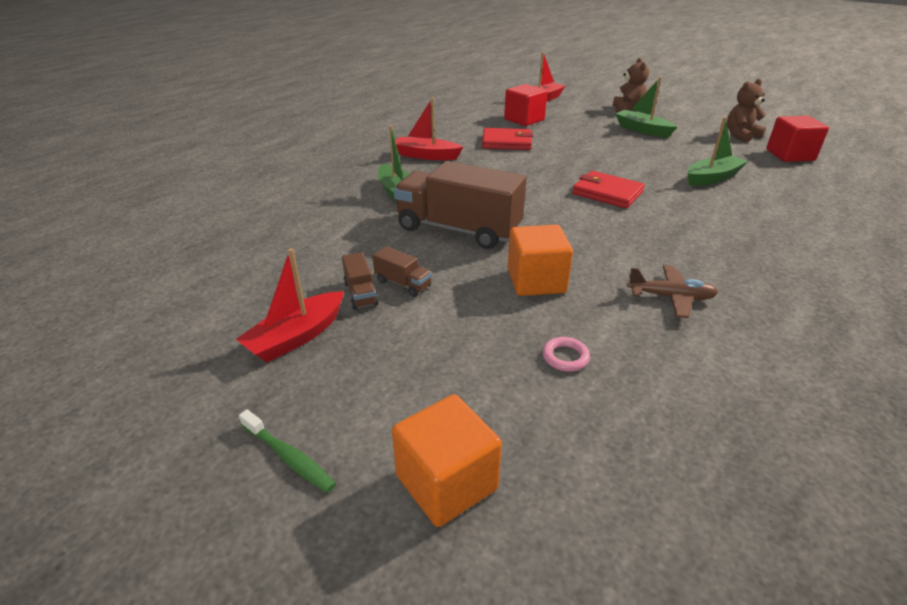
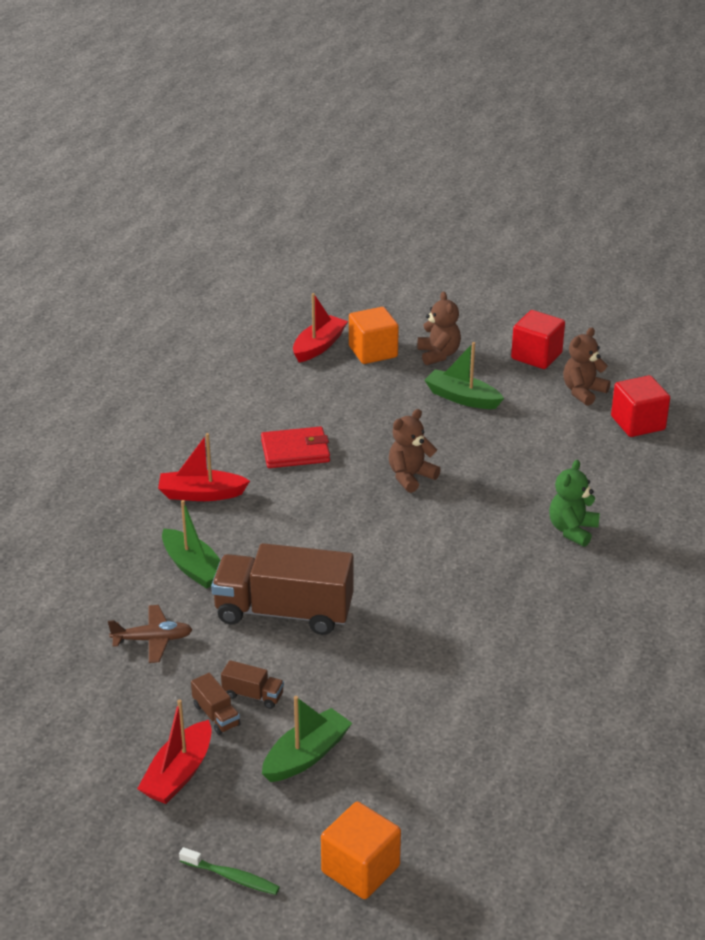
camera: 15 degrees left, 0 degrees up
red cube [504,84,547,126] -> red cube moved to [511,310,565,369]
orange cube [508,225,573,296] -> orange cube moved to [349,307,399,364]
pink ring [542,337,590,372] -> none
red wallet [572,171,645,208] -> none
brown plane [627,265,718,318] -> brown plane moved to [108,605,193,663]
green boat [687,117,748,186] -> green boat moved to [262,696,352,782]
none -> brown teddy bear [389,409,441,493]
none -> green teddy bear [549,460,600,547]

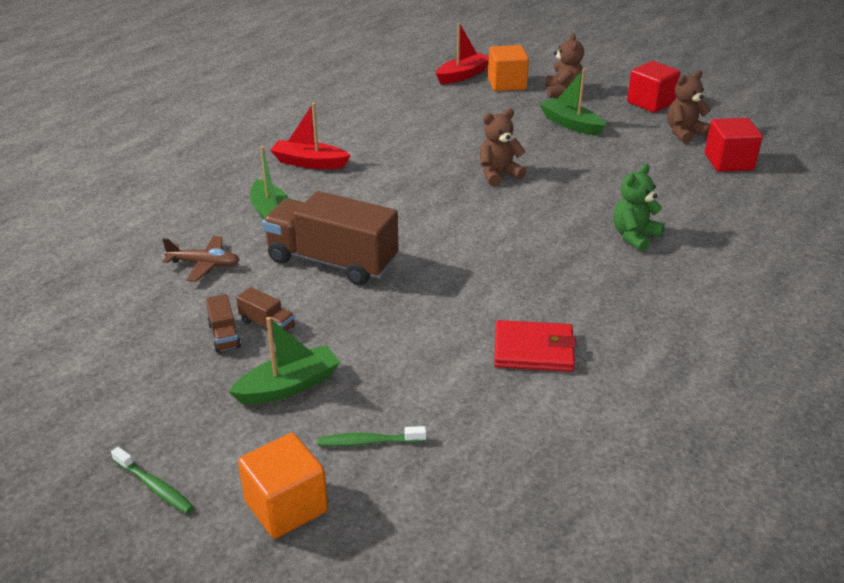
camera: 15 degrees right, 0 degrees up
red boat [137,699,212,804] -> none
red wallet [261,426,330,468] -> red wallet moved to [494,320,576,372]
none -> green toothbrush [318,426,426,447]

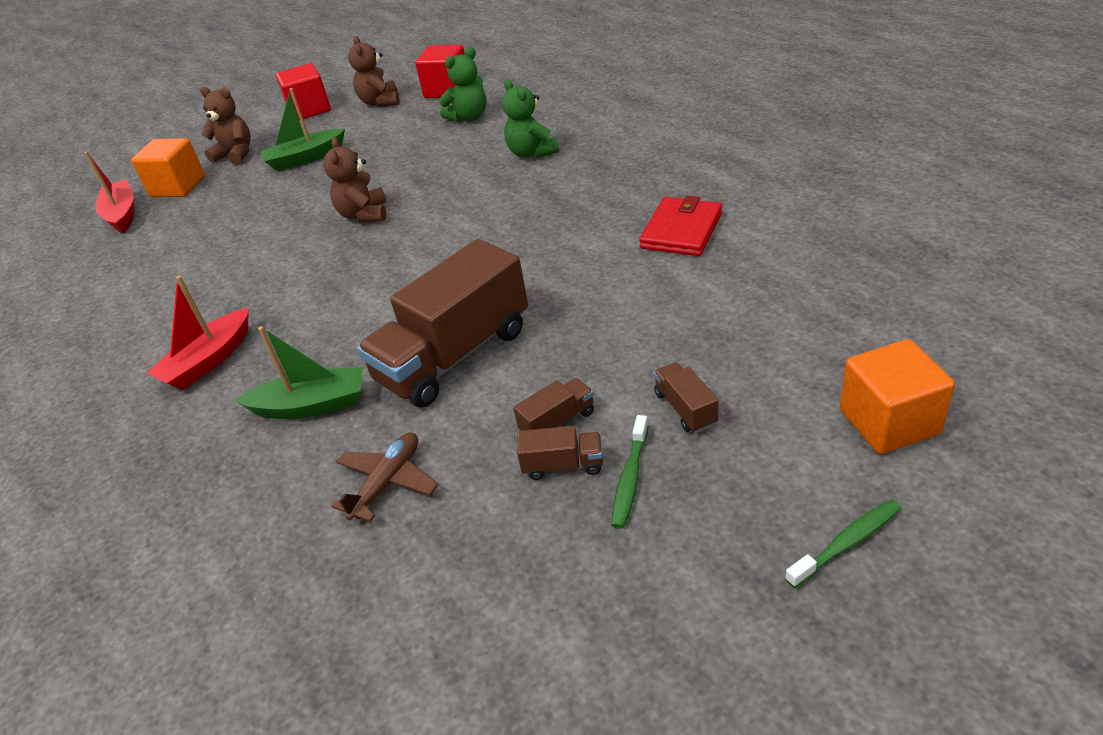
camera: 65 degrees left, 5 degrees up
green boat [229,317,340,404] -> brown truck [654,362,718,433]
green toothbrush [318,426,426,447] -> green toothbrush moved to [611,415,648,529]
none -> green teddy bear [439,48,486,122]

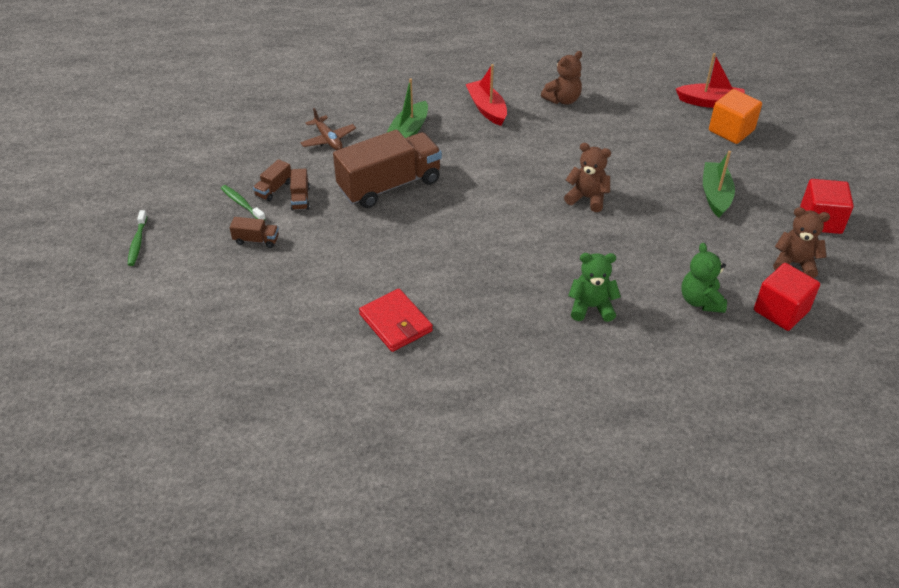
camera: 115 degrees right, 5 degrees up
brown teddy bear [200,87,251,164] -> brown teddy bear moved to [541,51,582,105]
brown truck [357,239,528,407] -> brown truck turned 75 degrees clockwise [333,130,442,208]
orange cube [840,339,955,454] -> none

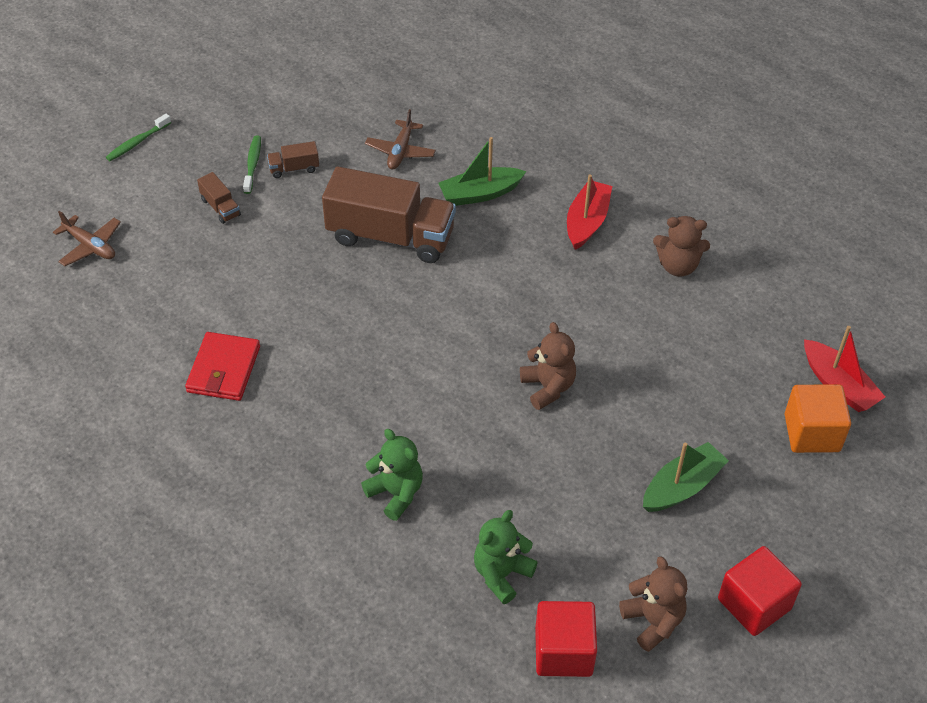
camera: 45 degrees right, 5 degrees up
brown truck [290,168,310,211] -> none
none -> brown plane [53,211,121,266]

